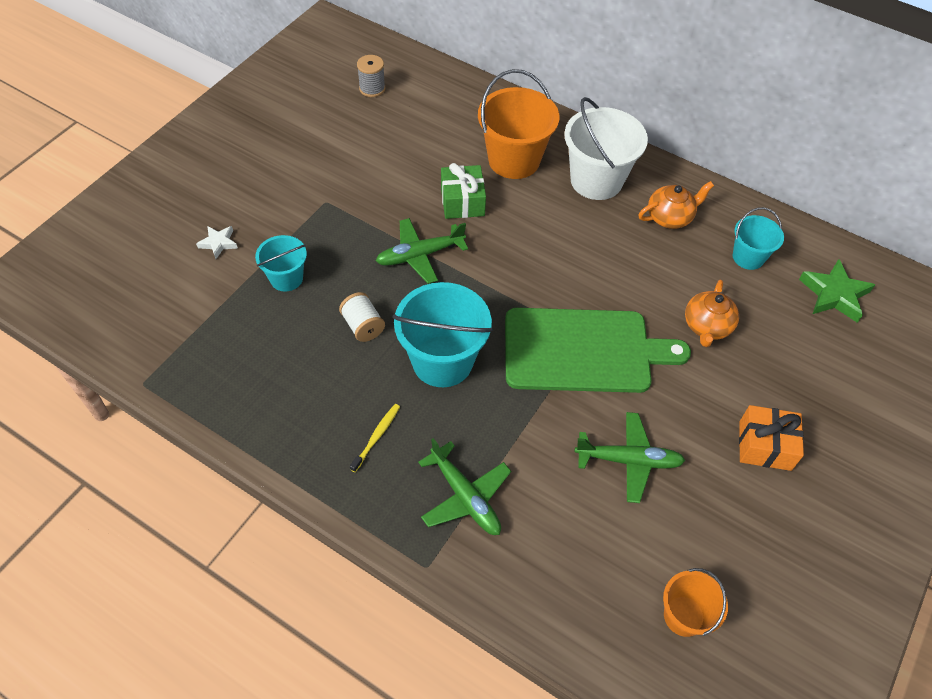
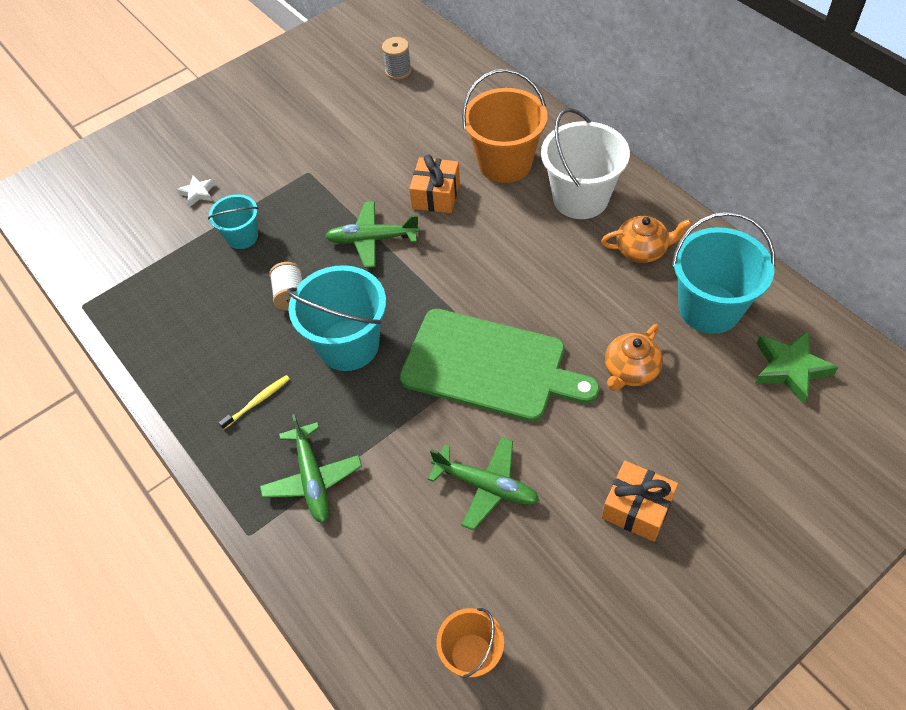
camera: 25 degrees right, 0 degrees up
green gift [441,163,486,219] -> orange gift [409,154,460,213]
turquoise bucket [733,207,784,270] -> turquoise bucket [672,212,775,334], size x1.76

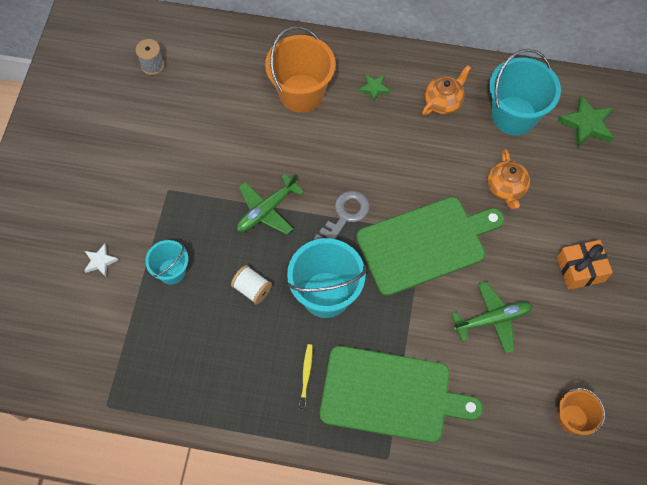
camera: 45 degrees left, 10 degrees up
green plane [260,414,362,523] -> green cutting board [320,346,483,443]
orange gift [409,154,460,213] -> none
white bucket [541,108,630,219] -> green star [359,74,390,102]
none -> grey key [314,191,370,240]

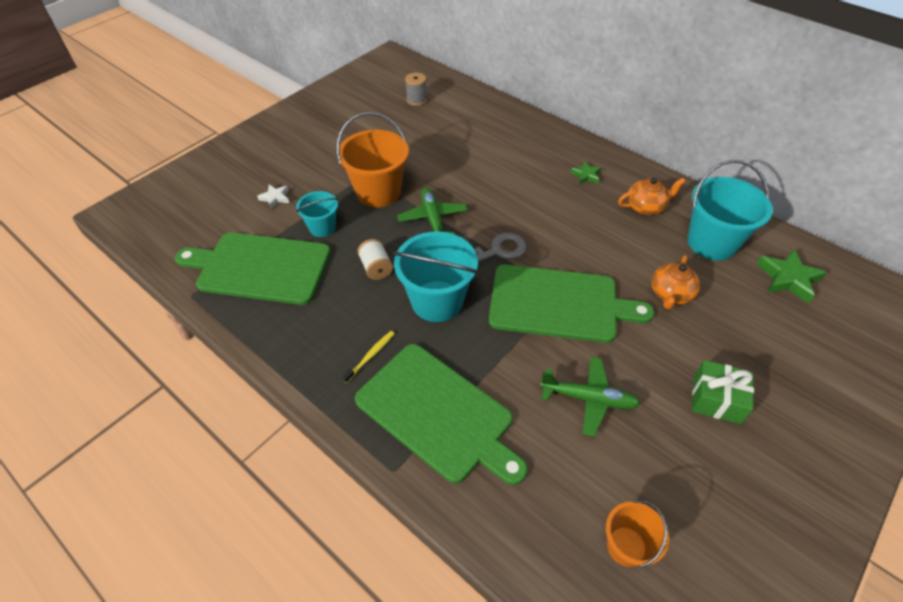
camera: 30 degrees right, 15 degrees down
green plane [237,173,304,235] -> green plane turned 90 degrees clockwise [397,187,468,234]
orange bucket [265,26,336,113] -> orange bucket moved to [337,112,409,208]
orange gift [557,240,613,290] -> green gift [692,360,754,424]
none -> green cutting board [175,232,331,305]

